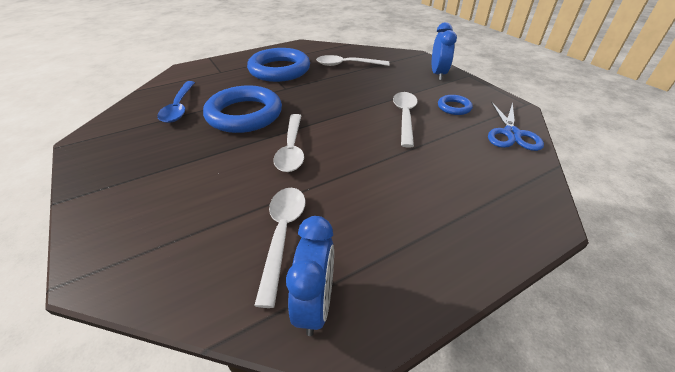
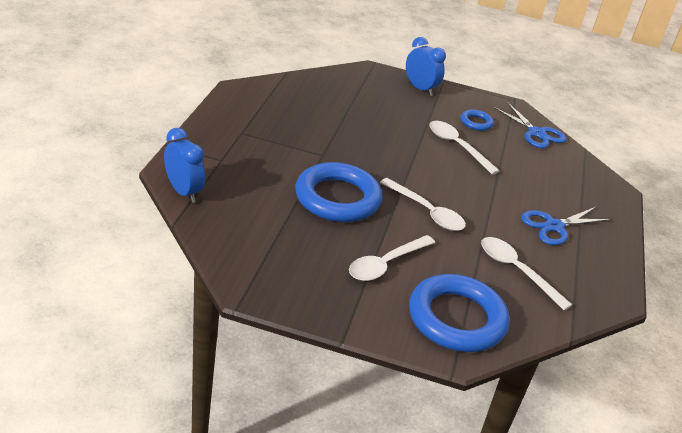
camera: 50 degrees left, 5 degrees down
blue spoon [157,81,195,123] -> none
blue ring [247,48,310,82] -> blue ring moved to [409,274,510,352]
blue clock [286,216,334,336] -> blue clock moved to [164,128,205,203]
white spoon [316,55,389,66] -> white spoon moved to [349,235,435,281]
none -> blue scissors [521,207,611,245]

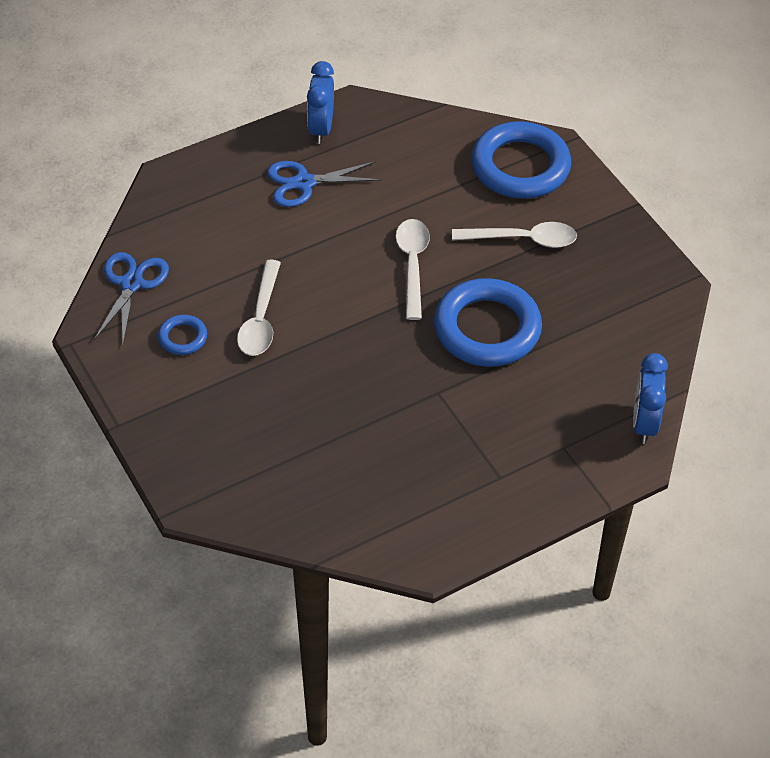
camera: 130 degrees left, 15 degrees up
blue clock [406,37,446,96] -> blue clock moved to [307,61,334,144]
white spoon [481,237,572,310] -> none
blue scissors [521,207,611,245] -> blue scissors turned 150 degrees clockwise [267,161,382,207]

